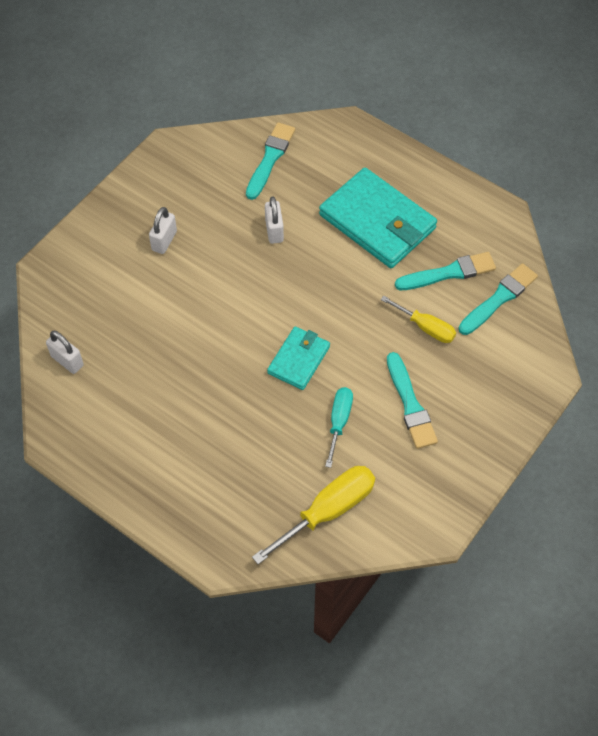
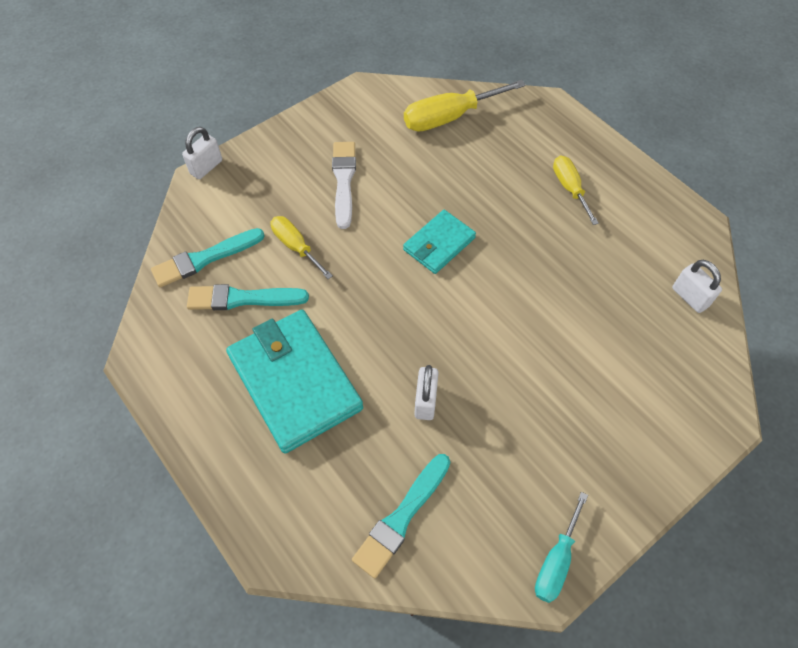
camera: 165 degrees left, 0 degrees up
white padlock [149,207,177,254] -> white padlock moved to [182,127,222,179]
turquoise screwdriver [325,387,353,468] -> turquoise screwdriver moved to [535,492,588,603]
turquoise brush [387,352,438,449] -> white brush [332,142,356,229]
none -> yellow screwdriver [553,156,599,225]

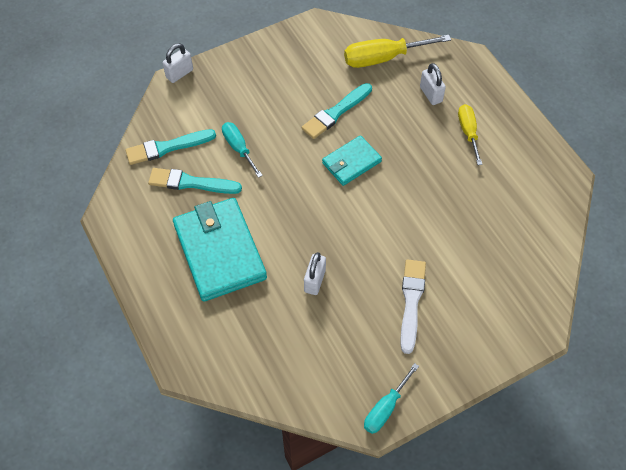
camera: 10 degrees right, 0 degrees up
yellow screwdriver [270,216,333,279] -> turquoise screwdriver [222,122,263,178]
white brush [332,142,356,229] -> white brush moved to [400,259,426,354]
turquoise brush [352,454,450,578] -> turquoise brush moved to [302,83,372,139]
white padlock [672,260,722,313] -> white padlock moved to [420,63,446,105]

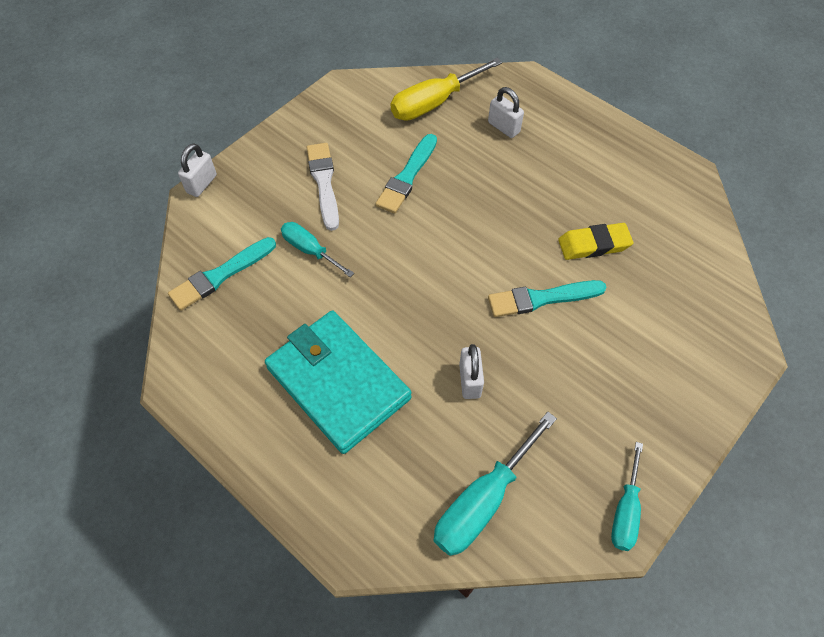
camera: 20 degrees left, 0 degrees up
turquoise brush [148,168,242,194] -> turquoise brush moved to [488,280,607,317]
turquoise wallet [322,135,382,186] -> none
white brush [400,259,426,354] -> white brush moved to [306,143,339,231]
yellow screwdriver [458,104,482,165] -> none
none -> turquoise screwdriver [433,412,557,556]
none -> yellow eraser [558,223,633,260]

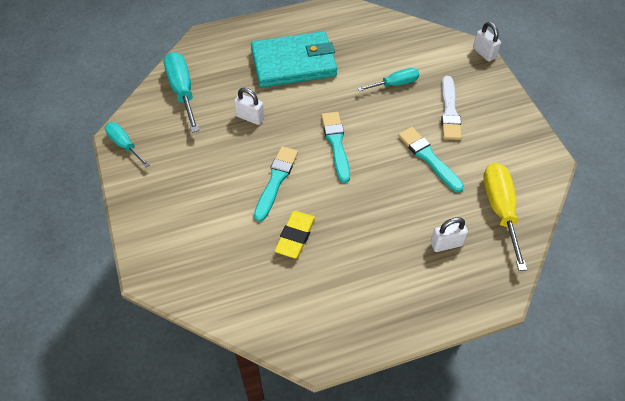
camera: 120 degrees right, 5 degrees down
turquoise brush [168,237,276,311] -> turquoise brush moved to [321,112,350,183]
white brush [306,143,339,231] -> white brush turned 75 degrees clockwise [441,76,462,140]

